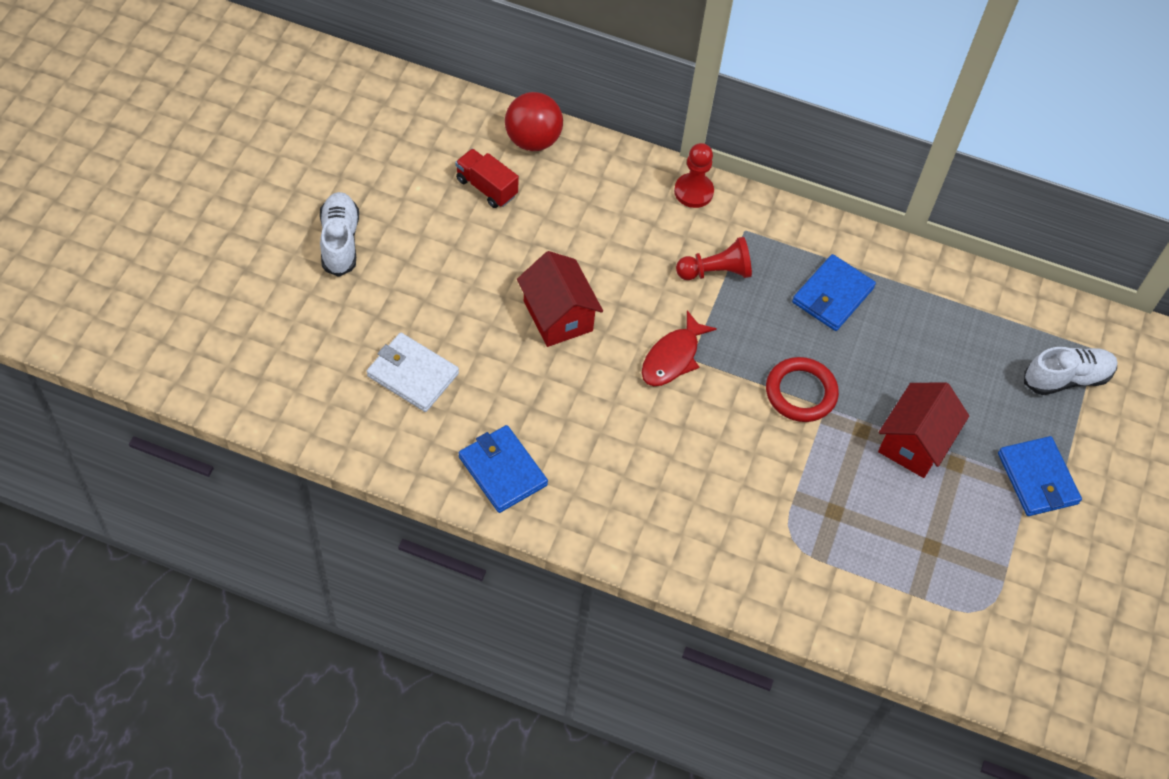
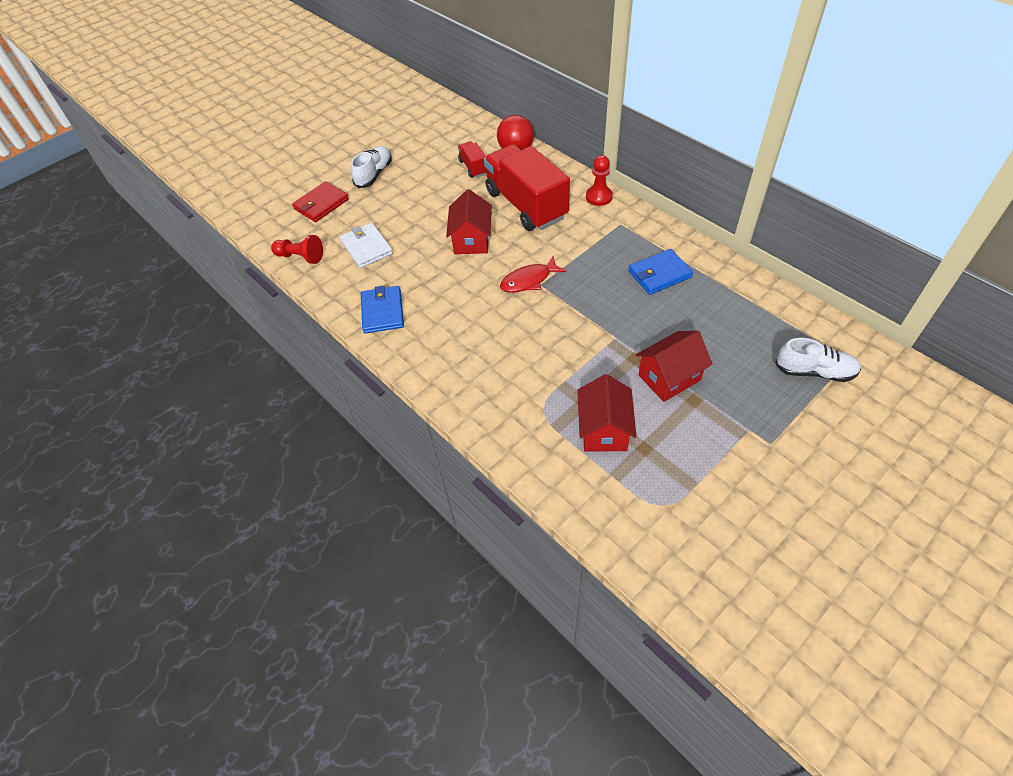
camera: 35 degrees right, 5 degrees down
red pawn [676,237,752,280] -> red pawn moved to [271,235,323,264]
red ring [766,357,839,422] -> none
blue wallet [998,436,1082,516] -> none
none -> red wallet [292,181,349,222]
none -> red truck [484,144,570,231]
none -> red house [577,374,637,452]

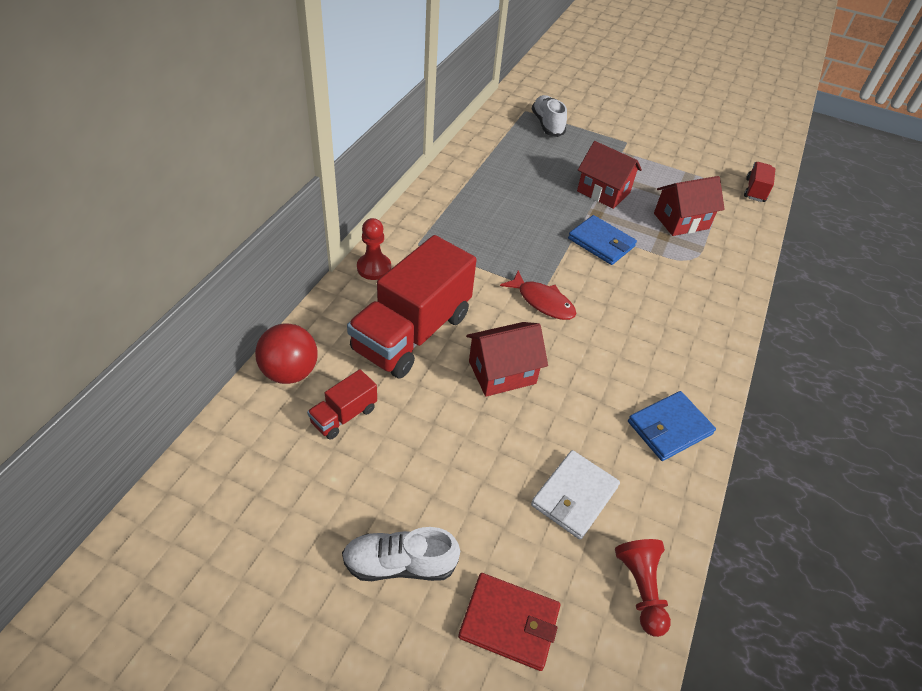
camera: 120 degrees left, 5 degrees down
blue wallet [628,249,693,295] -> blue wallet moved to [568,215,637,265]
none -> red truck [744,162,775,202]

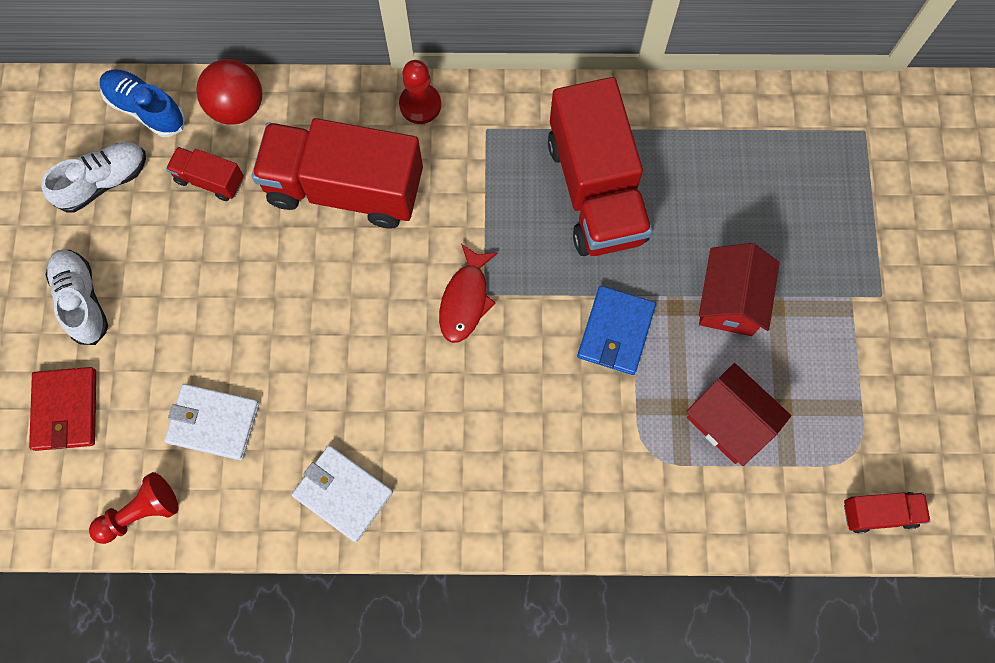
camera: 70 degrees right, 25 degrees up
red house [466,322,548,397] -> none
white shoe [532,95,567,137] -> white shoe moved to [41,142,146,213]
blue wallet [628,391,716,461] -> white wallet [292,445,393,542]
none -> blue shoe [100,69,185,137]
none -> red truck [548,77,652,256]

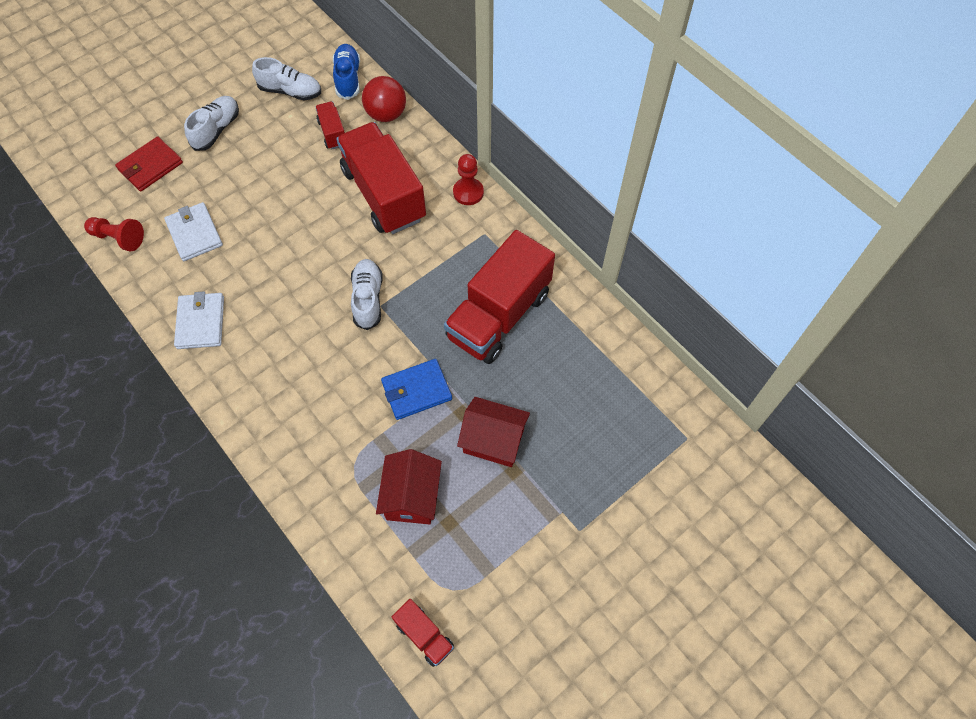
camera: 50 degrees right, 10 degrees down
red fish [439,244,498,343] -> white shoe [351,259,382,330]
red house [699,243,780,336] -> red house turned 45 degrees clockwise [457,397,530,467]

